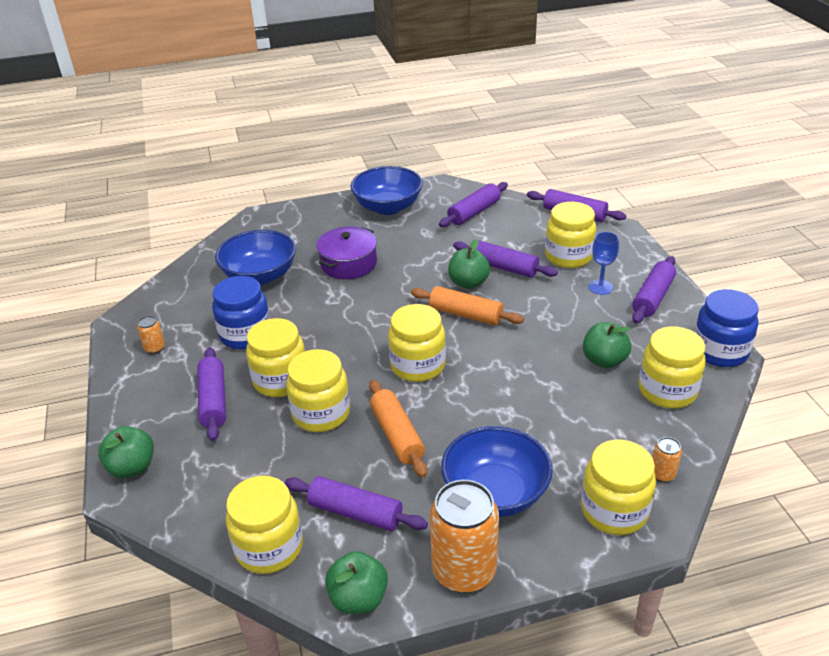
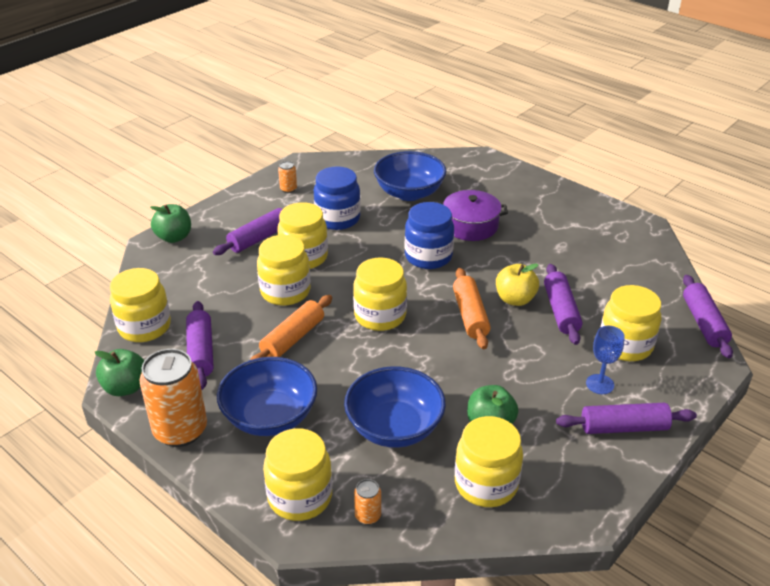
camera: 55 degrees right, 0 degrees up
blue bowl [350,166,423,215] -> blue bowl moved to [344,366,446,448]
purple rolling pin [439,182,508,227] -> none
green apple [448,239,490,289] -> yellow apple [496,263,539,306]
blue jar [694,289,759,367] -> blue jar moved to [405,202,454,269]

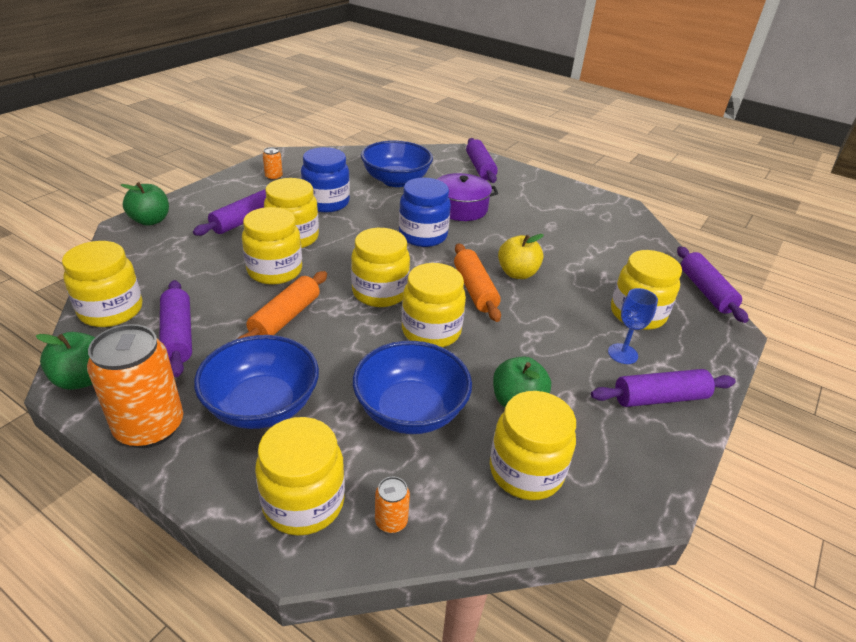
camera: 10 degrees left, 0 degrees up
purple rolling pin [544,264,582,345] -> purple rolling pin moved to [466,138,498,183]
none -> yellow jar [402,263,466,347]

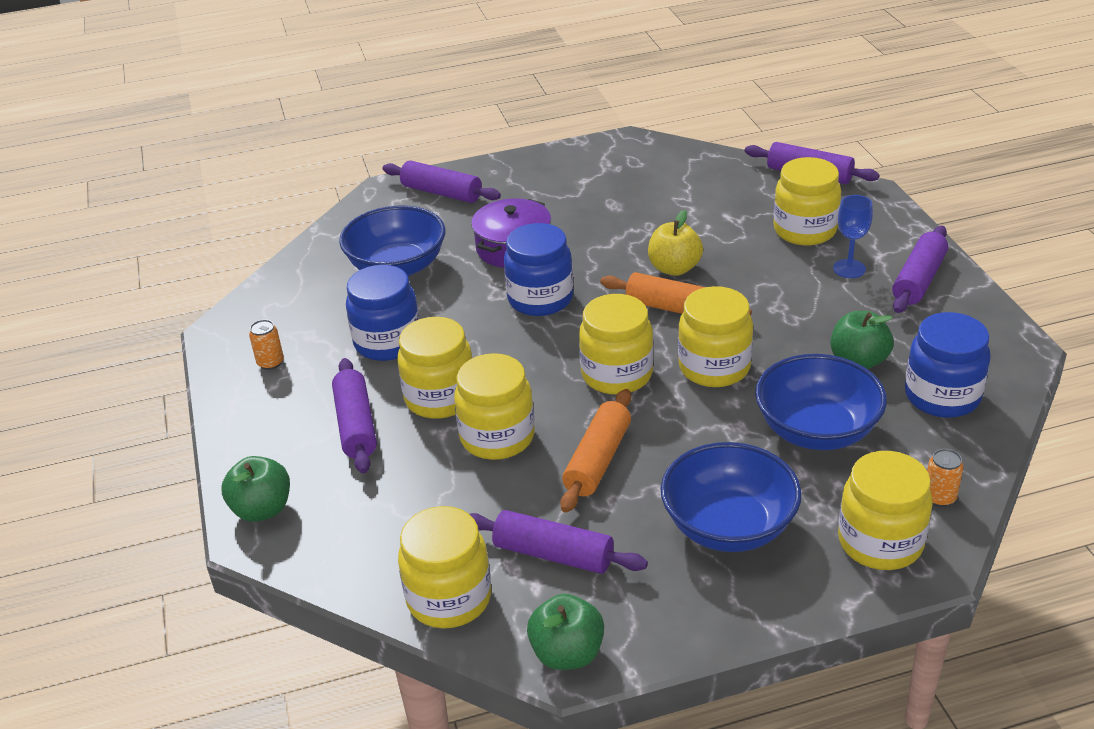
camera: 45 degrees left, 0 degrees up
orange can [87,324,183,448] -> none
orange rolling pin [238,271,327,339] -> orange rolling pin turned 45 degrees clockwise [560,389,631,512]
yellow jar [490,391,576,500] -> blue jar [905,312,991,418]

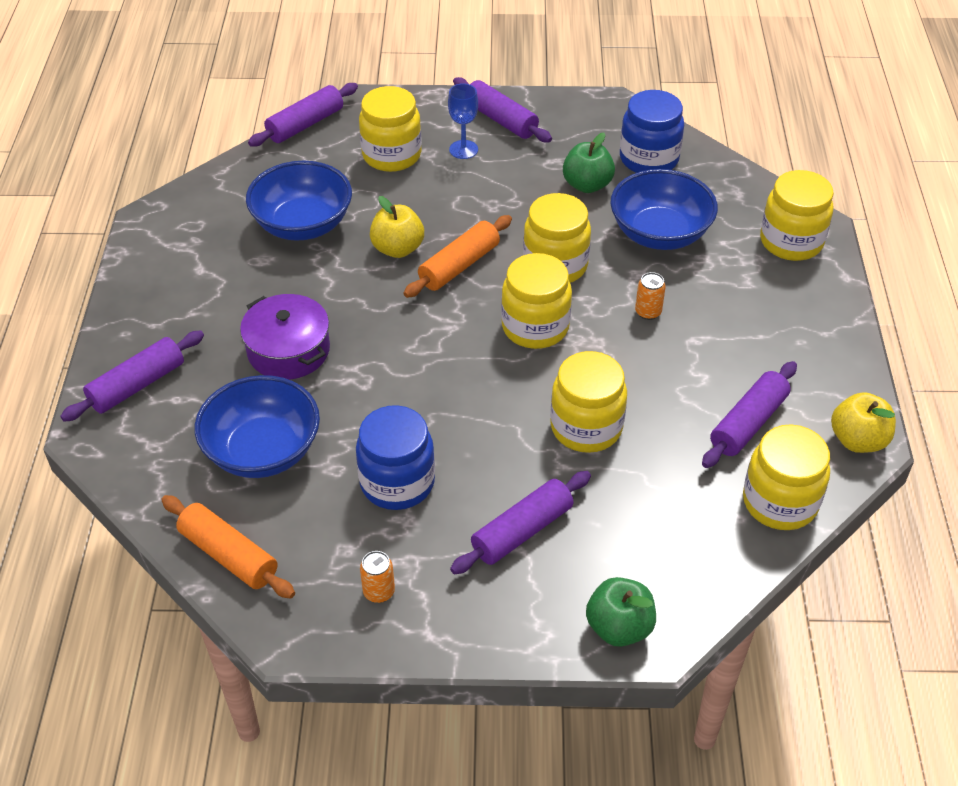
camera: 75 degrees left, 10 degrees up
purple rolling pin [332,358,377,474] -> purple rolling pin turned 45 degrees counterclockwise [450,471,591,574]
yellow jar [397,317,472,419] -> none
blue jar [504,223,573,316] -> none
green apple [527,594,604,670] -> yellow apple [831,392,896,453]
orange rolling pin [560,389,631,512] -> orange rolling pin moved to [161,495,295,599]
blue bowl [660,442,802,552] -> blue bowl moved to [246,161,352,241]
orange can [927,449,963,507] -> orange can moved to [635,272,666,320]

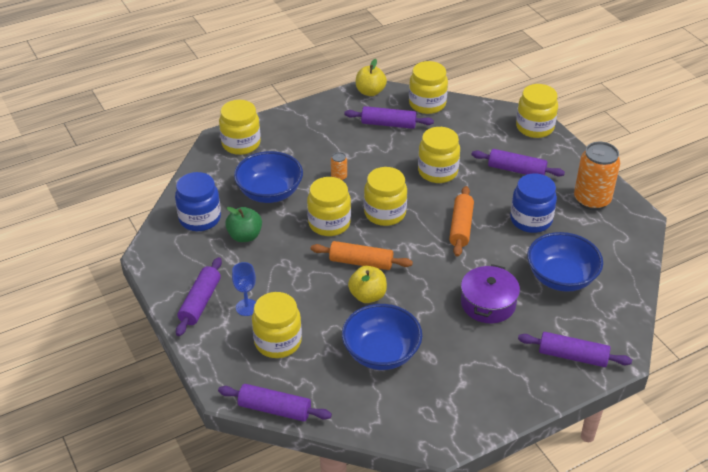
camera: 120 degrees left, 5 degrees down
orange rolling pin [161,495,295,599] -> orange rolling pin moved to [449,186,474,257]
orange can [360,551,395,603] -> orange can [574,142,620,210], size x2.27
green apple [586,577,656,647] -> yellow jar [516,84,558,138]

